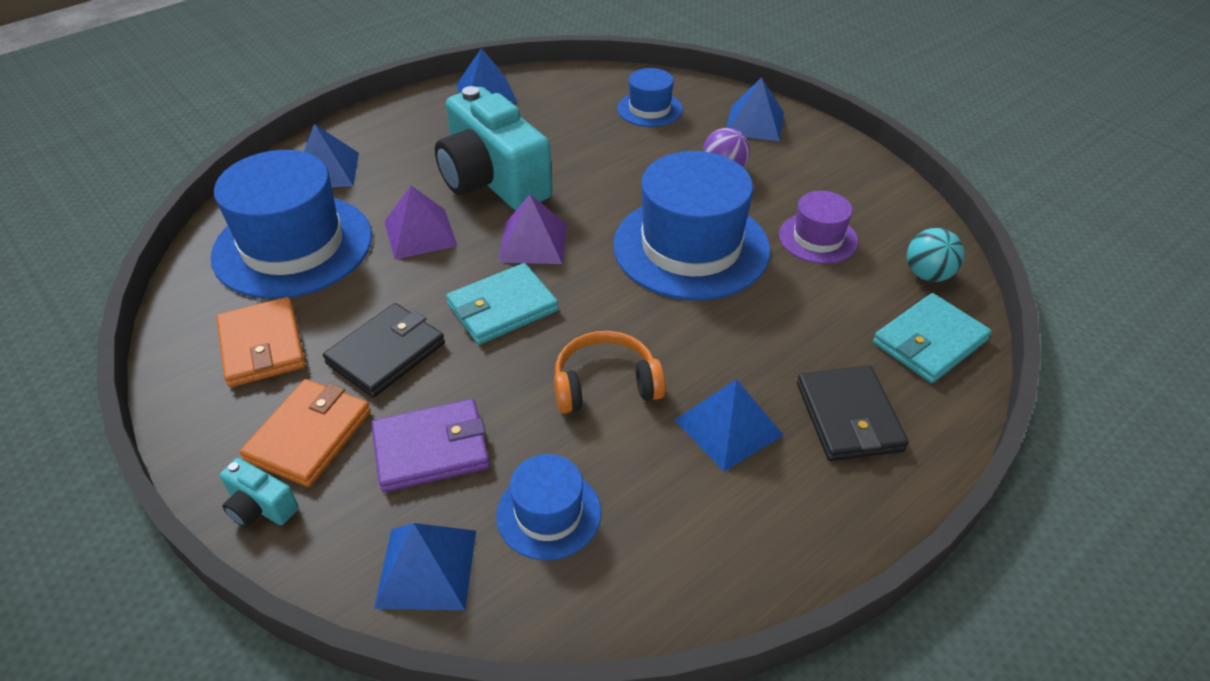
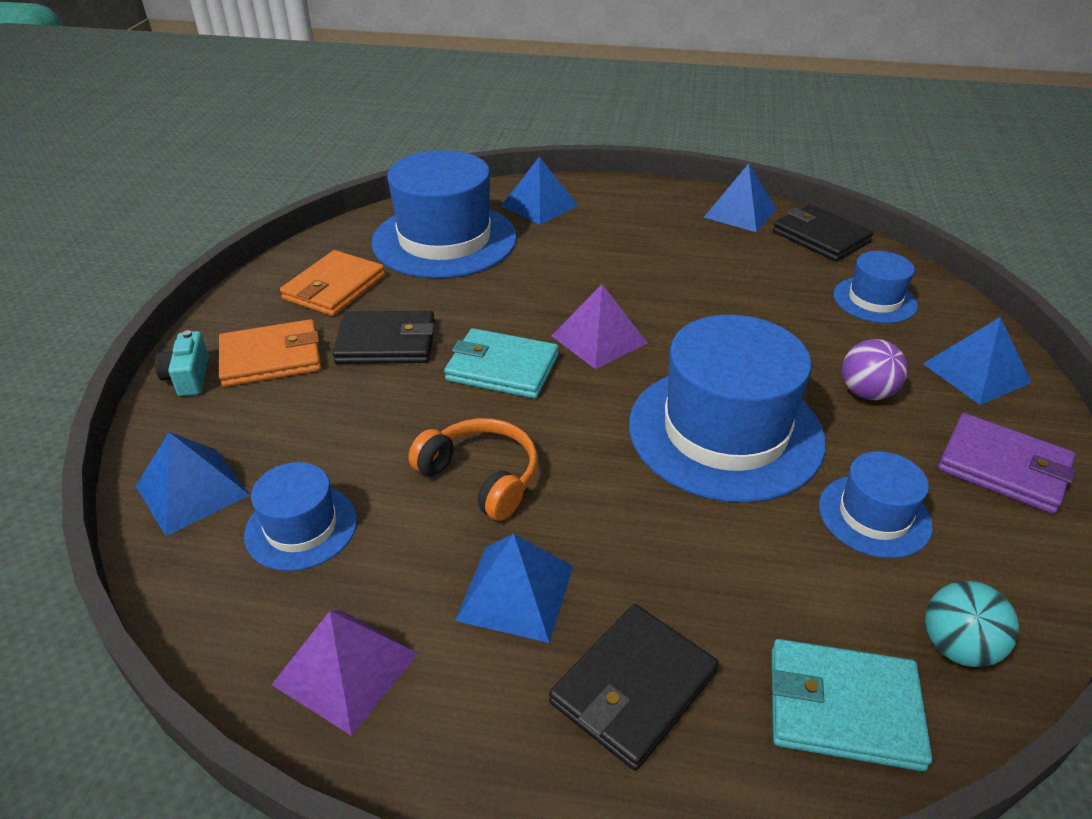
camera: 50 degrees right, 5 degrees down
purple wallet [371,399,490,492] -> purple wallet moved to [938,413,1076,514]
purple pyramid [384,186,457,259] -> purple pyramid moved to [272,610,419,736]
turquoise camera [435,86,553,210] -> none
purple hat [779,191,858,264] -> blue hat [819,451,933,558]
none -> black wallet [773,204,874,261]

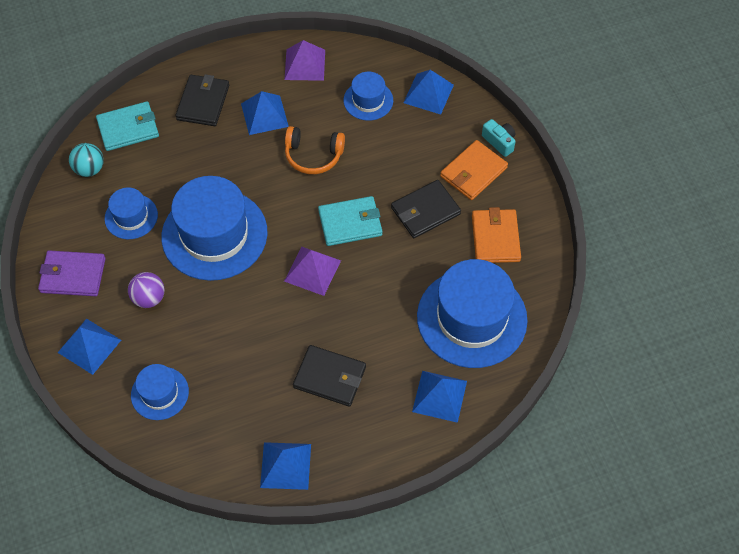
camera: 150 degrees right, 20 degrees up
black wallet [773,204,874,261] -> black wallet moved to [293,345,366,407]

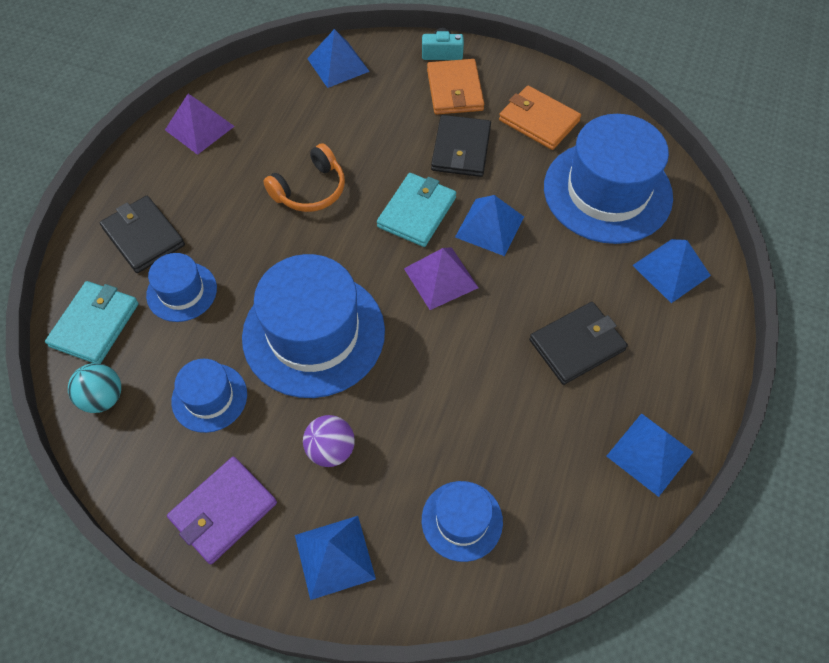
camera: 50 degrees left, 0 degrees up
blue pyramid [241,91,289,135] -> blue pyramid moved to [455,195,524,256]
blue hat [344,72,393,121] -> blue hat moved to [146,253,217,322]

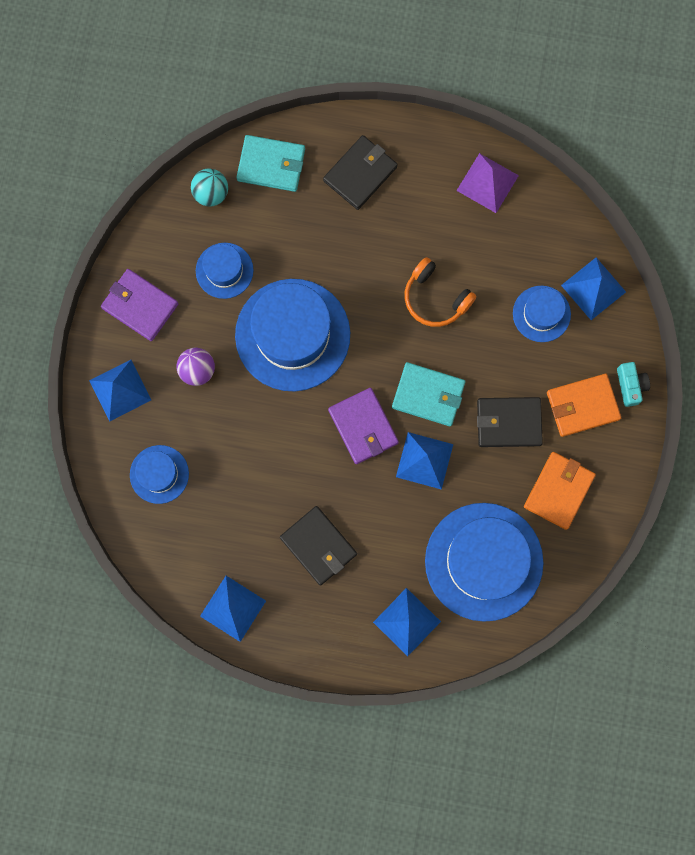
camera: 80 degrees right, 20 degrees up
blue hat [146,253,217,322] -> blue hat moved to [513,286,571,342]
purple pyramid [404,247,479,310] -> purple wallet [328,388,399,464]

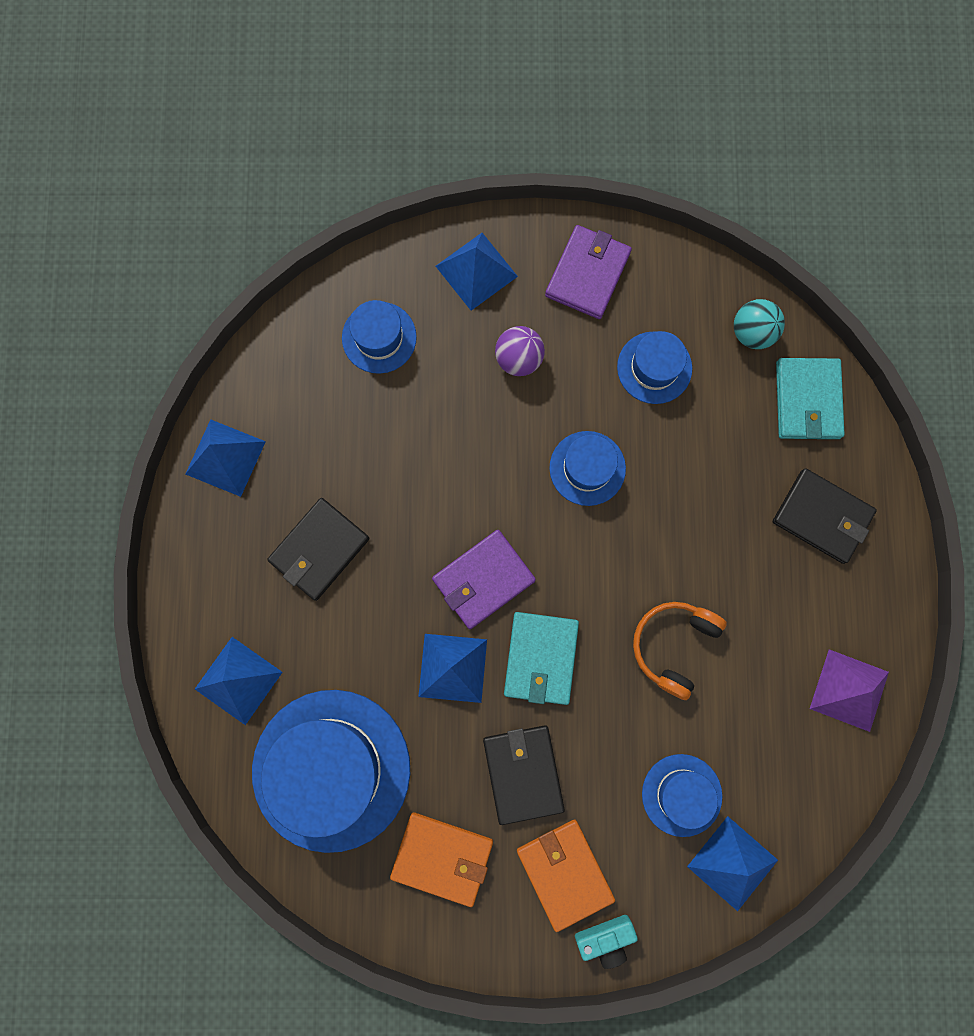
camera: 80 degrees right, 0 degrees up
blue hat [235,279,350,391] -> blue hat [550,431,626,506], size x0.51

